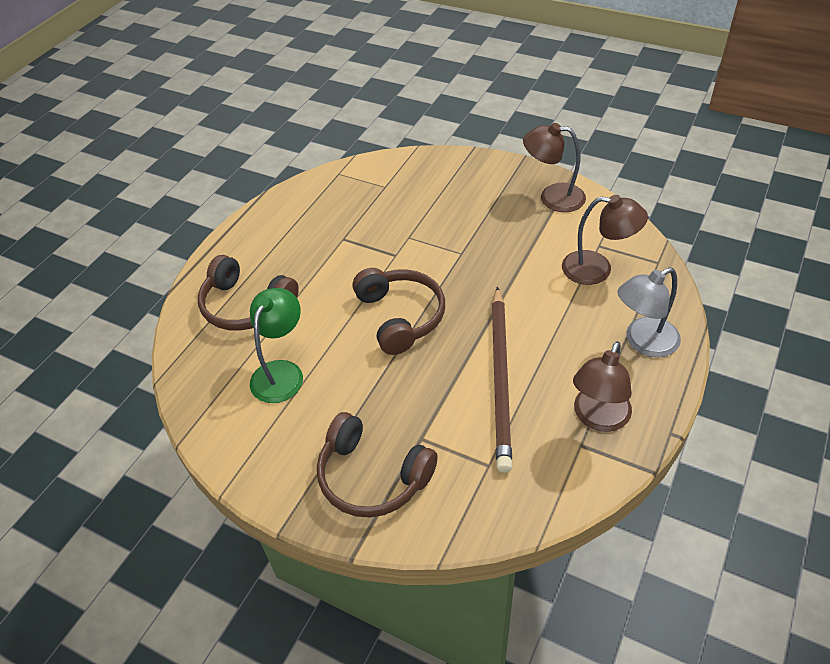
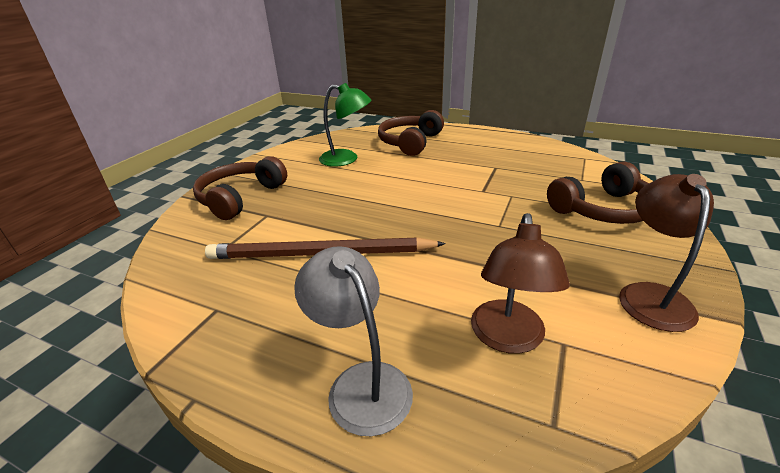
camera: 85 degrees right, 15 degrees down
brown headphones [353,268,445,355] -> brown headphones moved to [547,162,649,224]
brown lamp [573,341,632,432] -> none

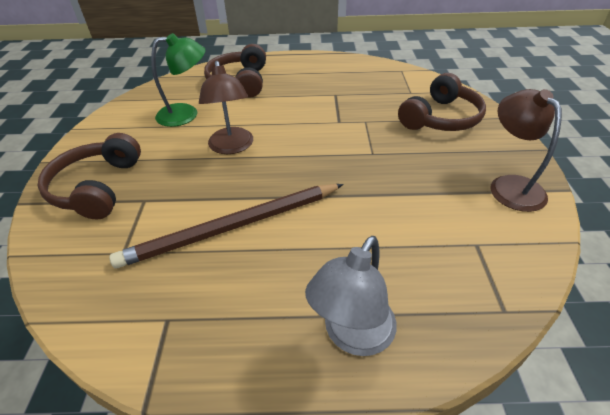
camera: 25 degrees left, 10 degrees up
grey lamp [294,246,413,436] -> grey lamp turned 90 degrees counterclockwise [305,236,397,356]
brown lamp [471,213,570,354] -> brown lamp moved to [199,61,253,154]

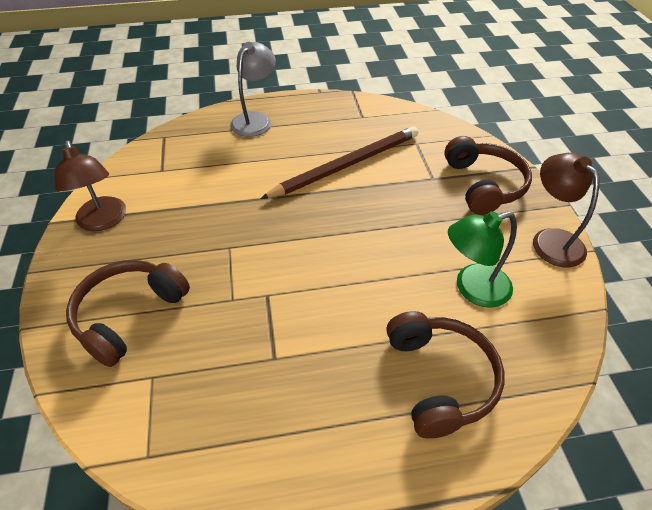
camera: 170 degrees right, 5 degrees up
brown lamp [199,61,253,154] -> brown lamp moved to [533,153,599,267]

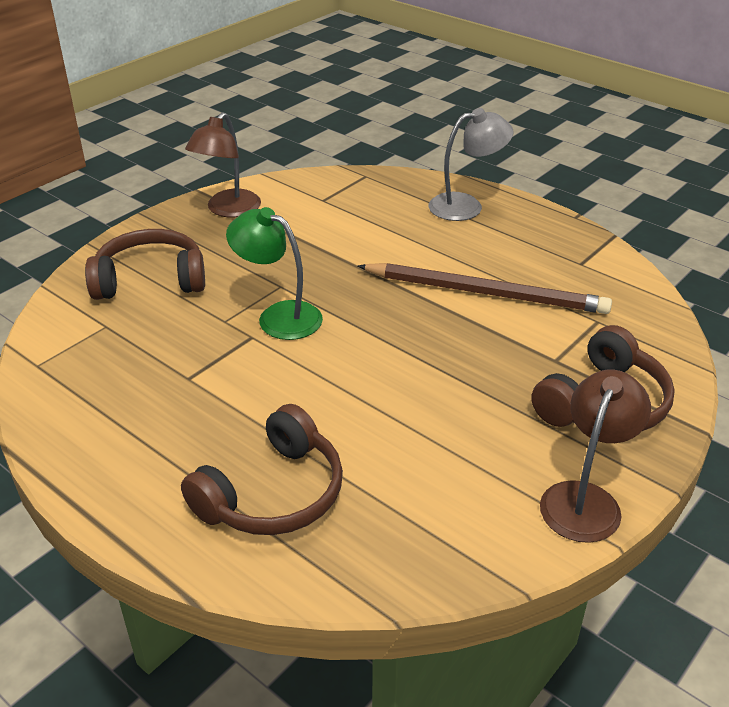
camera: 50 degrees right, 10 degrees down
green lamp [448,211,517,308] -> green lamp moved to [226,207,323,340]

